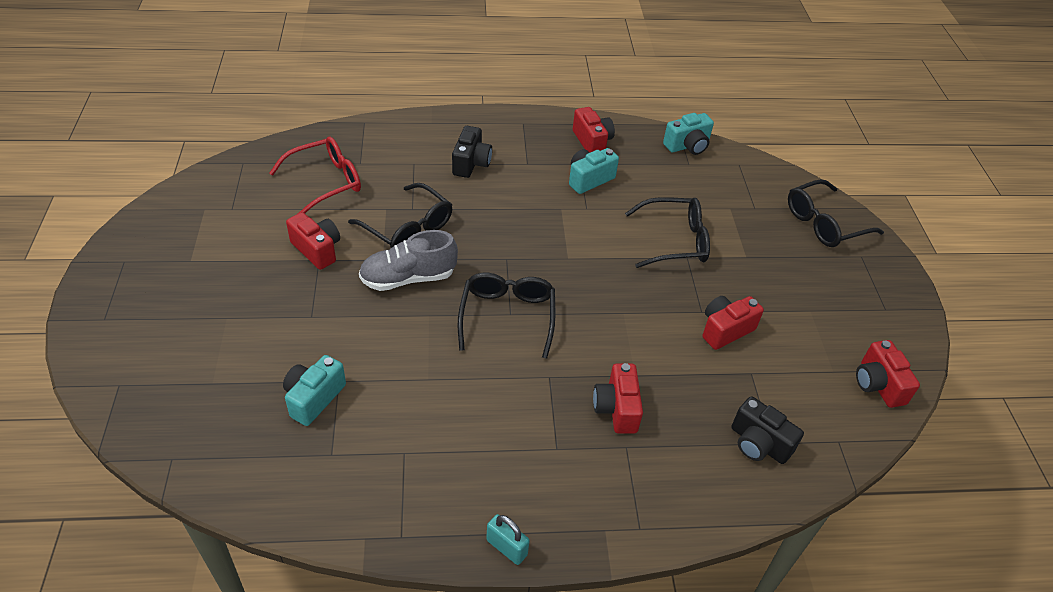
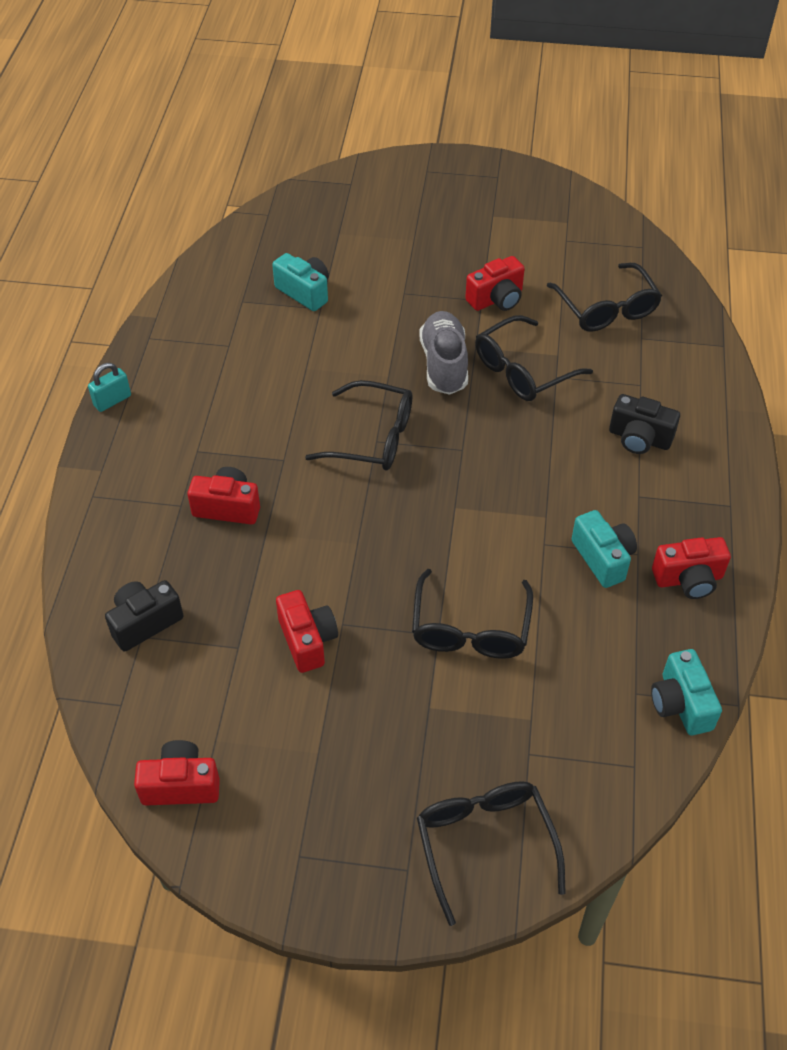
camera: 105 degrees right, 5 degrees up
red glasses [269,137,361,215] -> black glasses [547,263,662,332]

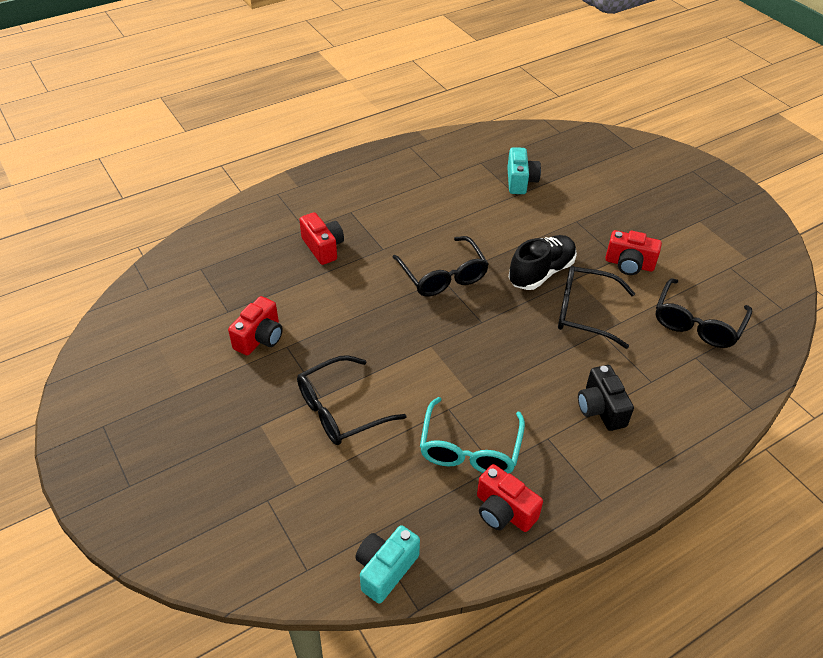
camera: 50 degrees right, 5 degrees down
turquoise padlock [88,363,131,412] -> none
black camera [105,580,184,652] -> none
red camera [134,740,220,806] -> none
black glasses [417,781,566,926] -> none
grey shoe [419,311,468,395] -> black shoe [509,235,577,290]
turquoise camera [572,510,637,588] -> turquoise glasses [420,397,525,473]

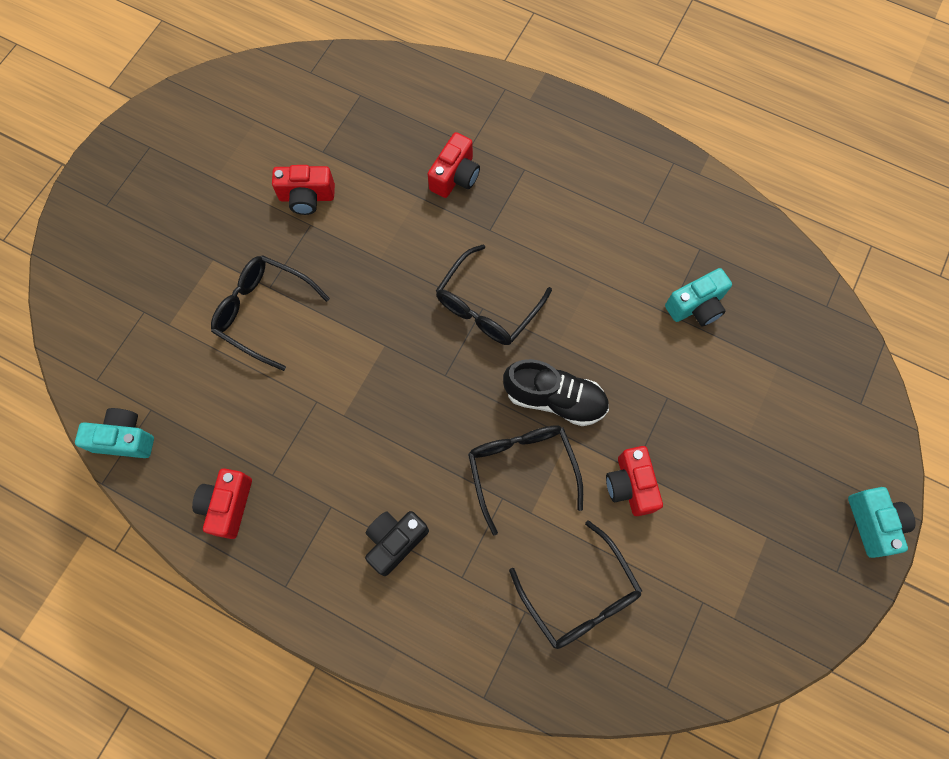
camera: 60 degrees right, 25 degrees up
turquoise glasses [420,397,525,473] -> none
black glasses [656,278,752,348] -> black glasses turned 120 degrees counterclockwise [509,521,642,649]
none -> turquoise camera [848,487,916,558]

